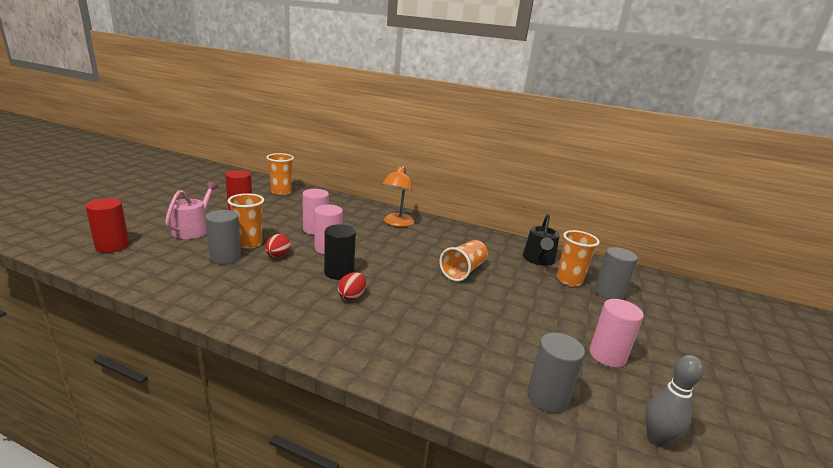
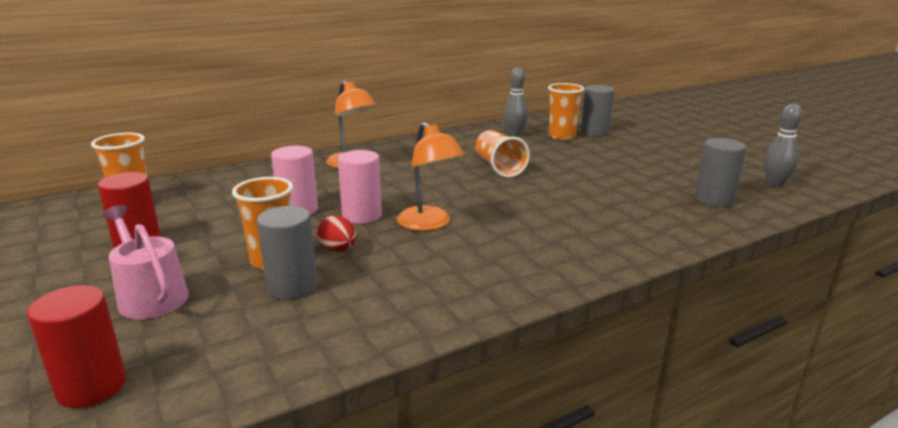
camera: 50 degrees left, 0 degrees up
black cylinder [324,224,356,280] -> orange lamp [397,122,465,231]
red egg [338,272,366,301] -> none
black watering can [523,214,560,266] -> grey bowling pin [503,68,528,136]
pink cylinder [590,299,644,368] -> none

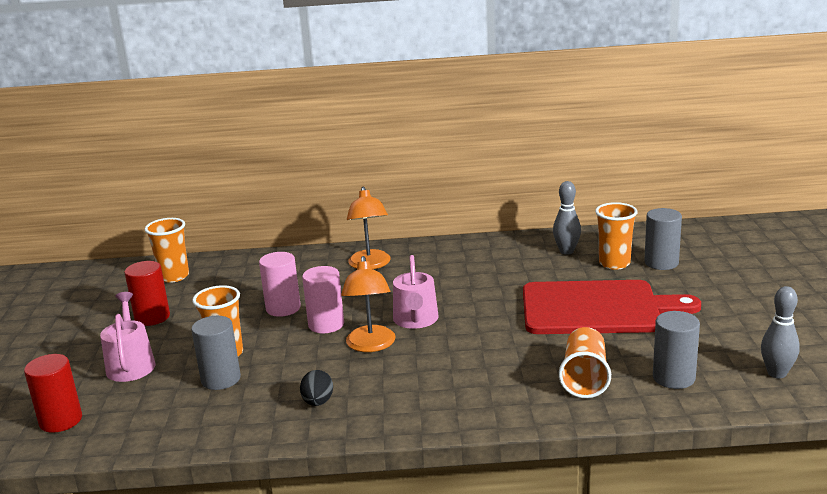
camera: 30 degrees right, 0 degrees up
red egg [317,215,356,252] -> none
orange cup [476,130,530,178] -> orange cup moved to [559,327,611,398]
none -> black egg [300,370,333,406]
none -> pink watering can [393,255,439,329]
none -> red cutting board [523,280,701,334]

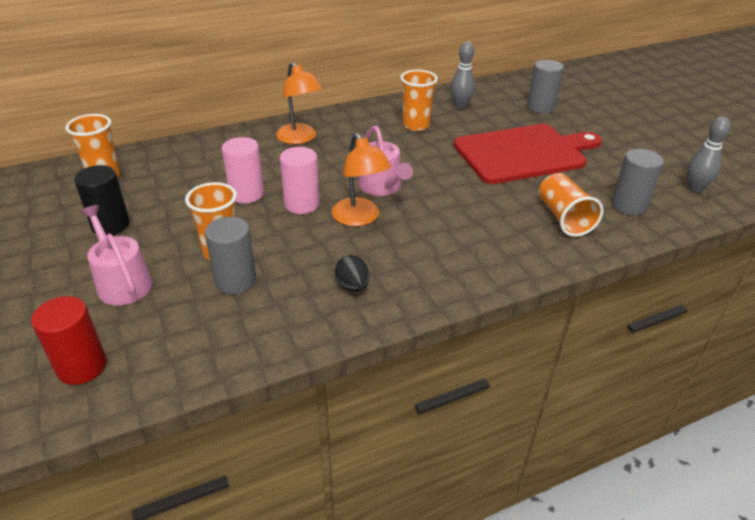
camera: 25 degrees left, 15 degrees up
red cylinder [124,261,170,326] -> black cylinder [74,165,130,235]
orange cup [595,202,638,270] -> orange cup moved to [400,70,438,131]

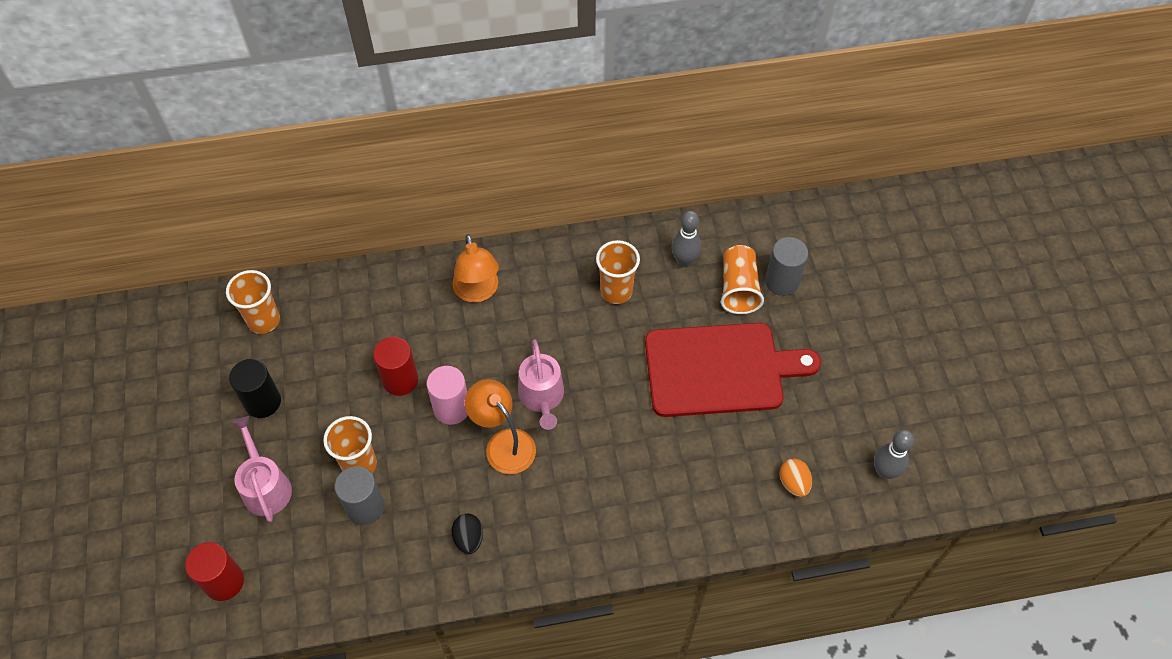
camera: 15 degrees right, 20 degrees up
pink cylinder [221,137,264,203] -> red cylinder [373,337,418,396]
orange lamp [332,133,391,226] -> orange lamp turned 150 degrees clockwise [465,379,536,474]
orange cup [539,173,603,237] -> orange cup moved to [721,245,764,314]
grey cylinder [611,149,664,215] -> orange egg [779,458,812,497]

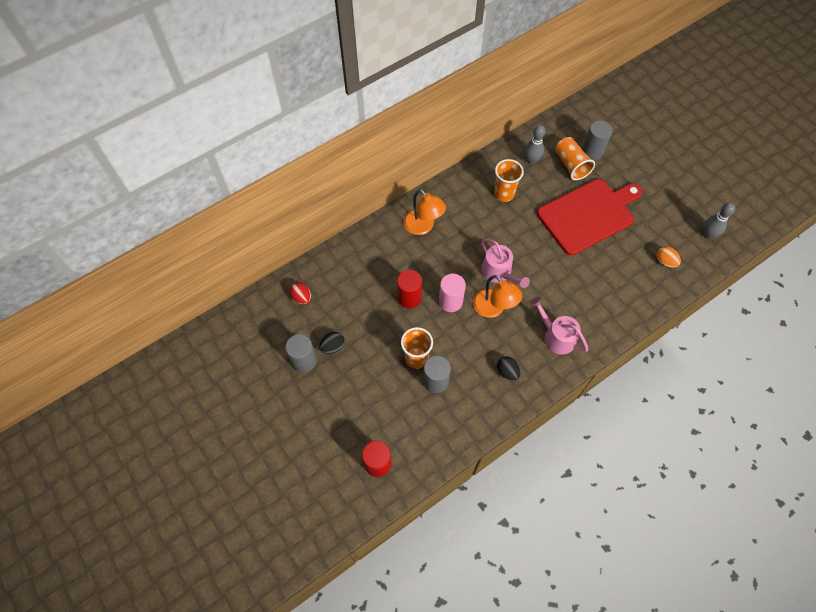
camera: 25 degrees left, 5 degrees up
orange cup [226,270,280,334] -> red egg [290,282,311,305]
black cylinder [229,359,281,418] -> black egg [319,332,345,354]
pink watering can [232,416,292,522] -> pink watering can moved to [530,297,588,355]
orange lamp [465,379,536,474] -> orange lamp turned 150 degrees counterclockwise [473,275,522,318]
none -> grey cylinder [286,334,317,372]

